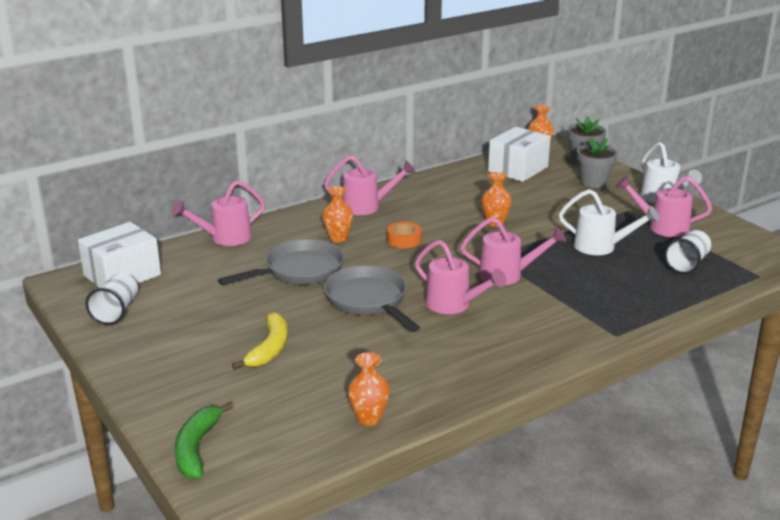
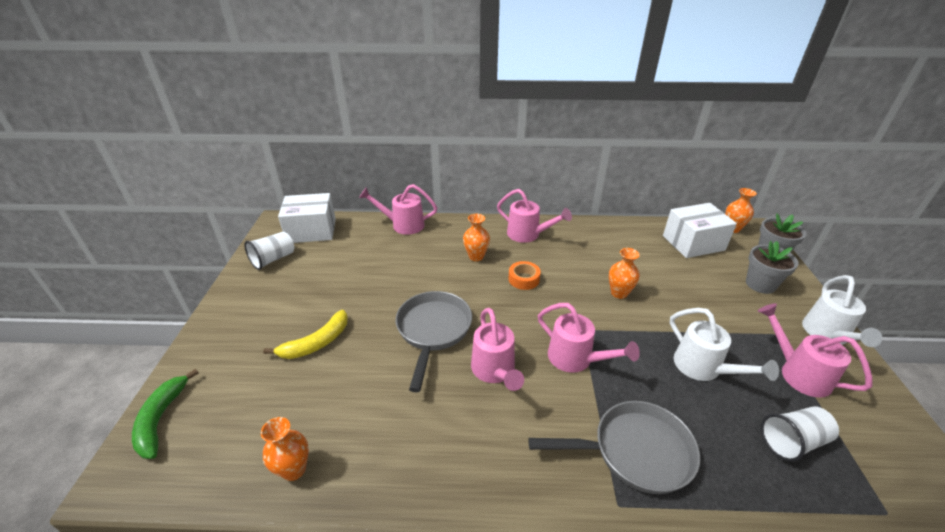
camera: 35 degrees right, 10 degrees up
green banana [175,402,234,479] -> green banana turned 45 degrees counterclockwise [132,369,199,459]
grey pan [218,239,344,285] -> grey pan moved to [528,401,700,494]

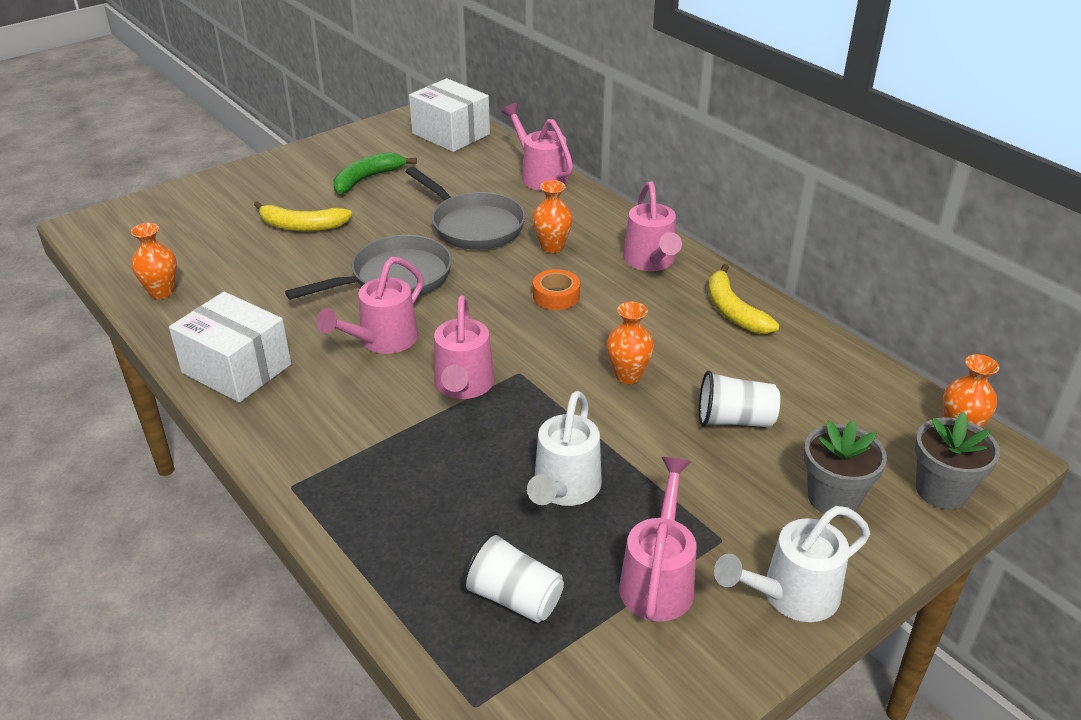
camera: 50 degrees right, 0 degrees up
green banana [132,369,199,459] -> green banana moved to [334,152,417,194]
white cup [244,232,294,270] -> white cup moved to [699,371,780,427]
grey pan [528,401,700,494] -> grey pan moved to [406,167,526,250]
white box [663,203,737,258] -> white box moved to [169,292,291,403]
none -> yellow banana [708,264,779,334]

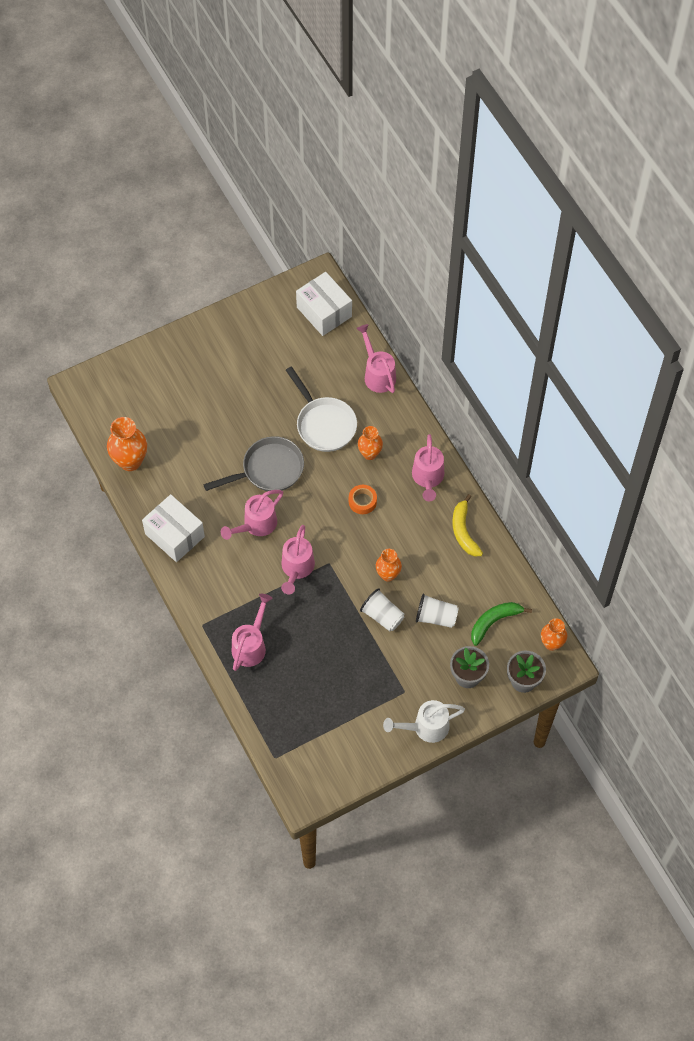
camera: 10 degrees right, 25 degrees up
orange vase [131,223,177,299] -> orange vase [107,417,147,471], size x1.58
yellow banana [254,201,352,231] -> none
green banana [334,152,417,194] -> green banana moved to [471,602,532,646]
grey pan [406,167,526,250] -> white pan [286,366,357,452]
white cup [462,531,564,623] -> white cup moved to [360,588,404,631]
white watering can [527,391,602,506] -> none
pink watering can [619,457,696,621] -> pink watering can moved to [232,594,273,671]

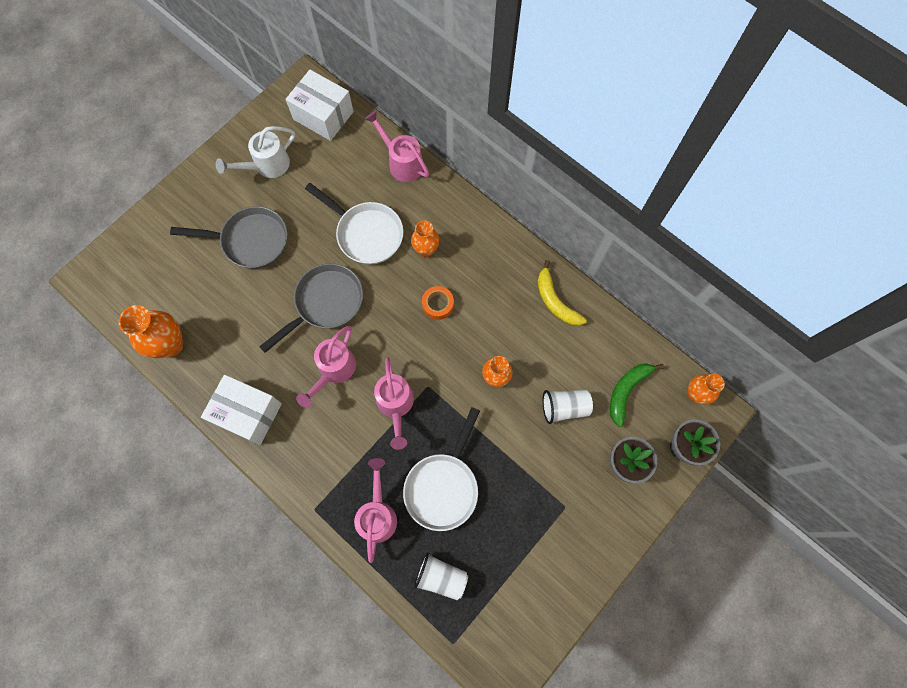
camera: 20 degrees left, 10 degrees up
white cup [360,588,404,631] -> white cup moved to [414,552,468,600]
white watering can [383,700,465,743] -> white watering can moved to [216,126,295,178]
pink watering can [412,434,444,501] -> none
none -> grey pan [170,206,287,269]
none -> white pan [403,407,480,531]

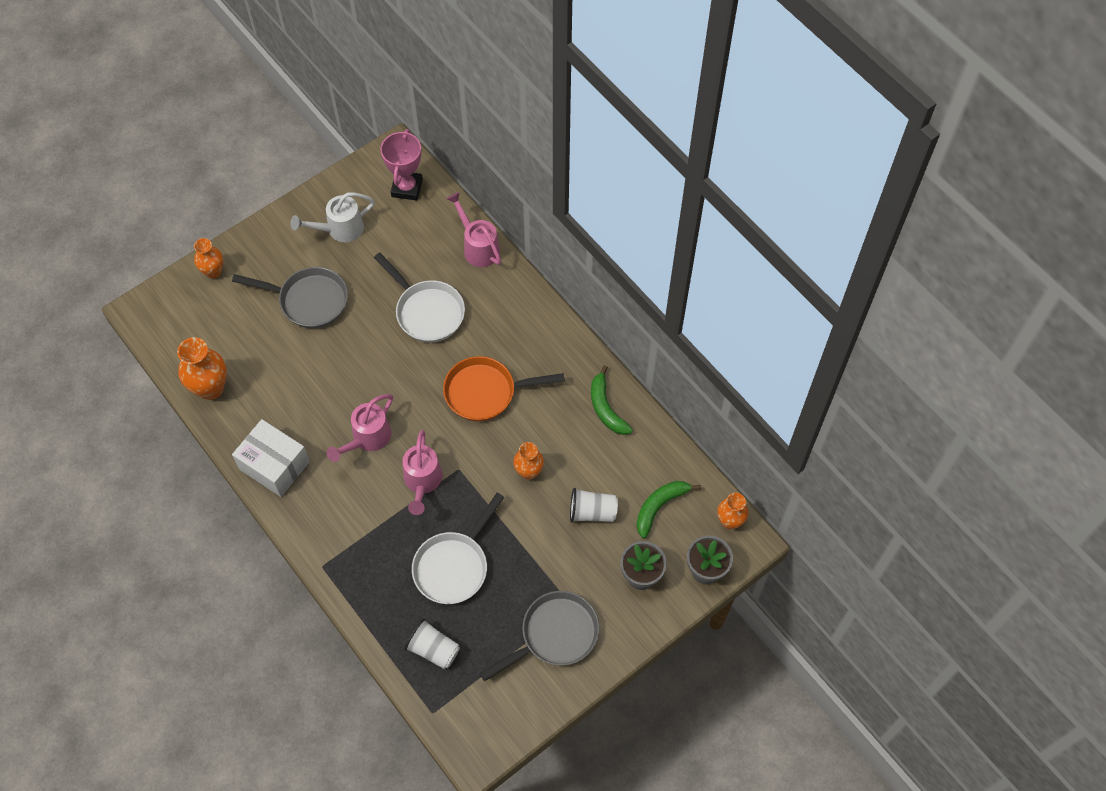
camera: 10 degrees right, 10 degrees down
grey pan [259,263,363,353] -> grey pan moved to [479,591,599,681]
white box [286,70,354,141] -> pink trophy [380,129,423,201]
pink watering can [354,458,397,563] -> none
orange vase [411,221,439,257] -> orange vase moved to [194,238,223,279]
orange tape [422,286,454,320] -> orange pan [443,356,565,421]
yellow banana [537,260,587,326] -> green banana [591,365,633,435]

